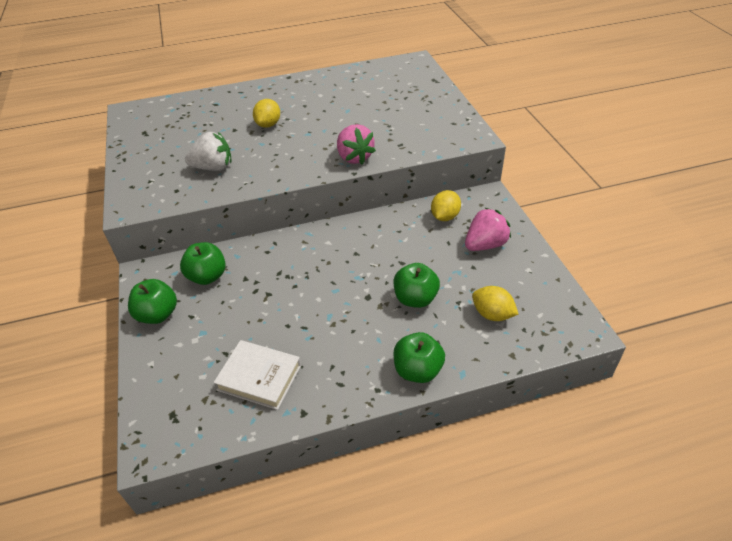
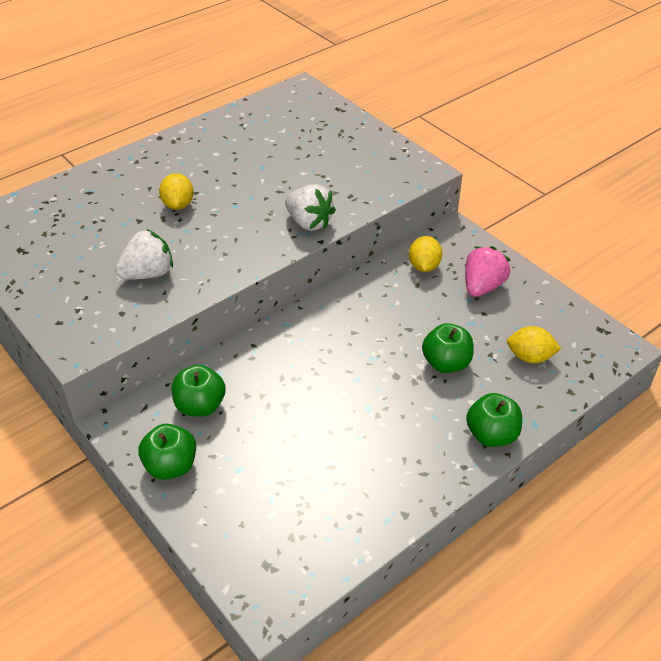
camera: 25 degrees left, 0 degrees up
white book [214,340,301,410] -> none
pink strawberry [337,124,376,164] -> white strawberry [285,184,336,231]

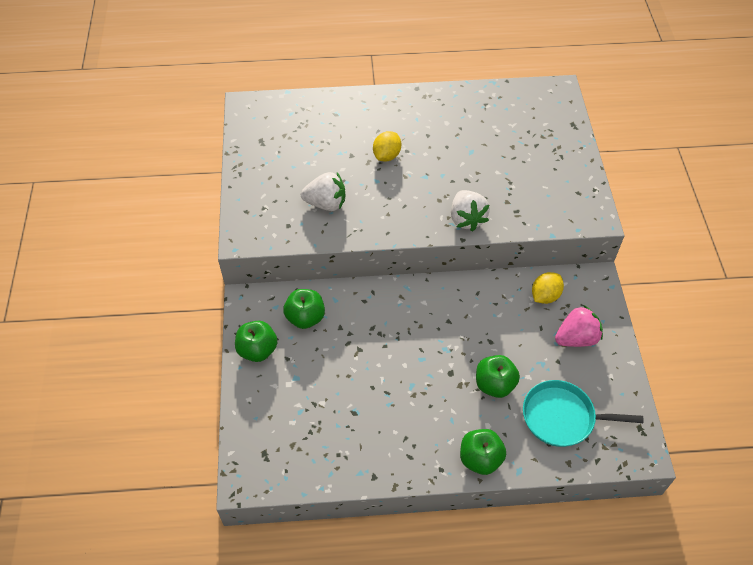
camera: 35 degrees right, 10 degrees up
yellow lemon [507,326,561,363] -> turquoise pan [523,380,644,447]

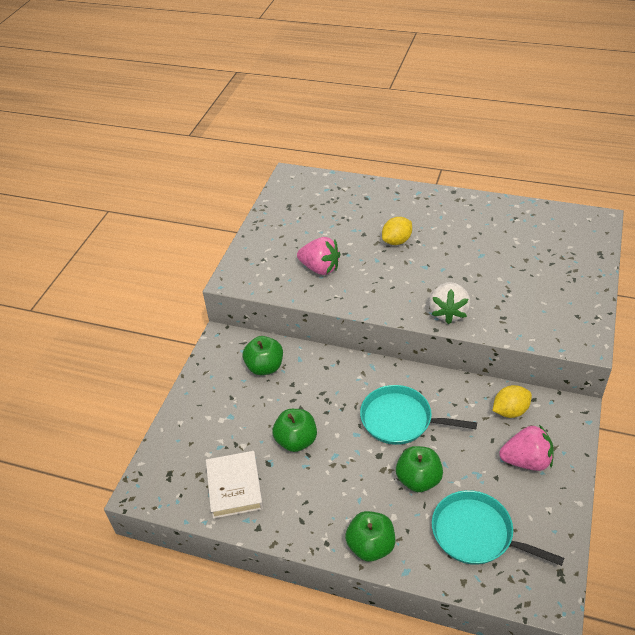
camera: 25 degrees right, 10 degrees down
green apple [235,321,277,362] -> green apple moved to [272,409,317,452]
white strawberry [301,172,345,211] -> pink strawberry [297,237,340,275]
none -> white book [206,451,263,519]
none -> turquoise pan [360,385,477,445]

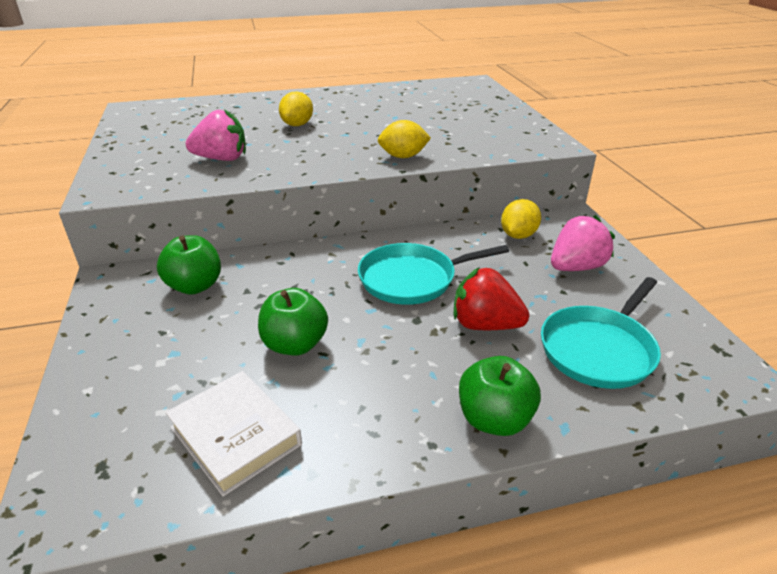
camera: 35 degrees left, 10 degrees down
green apple [396,446,443,492] -> red strawberry [454,267,529,330]
white strawberry [429,282,471,324] -> yellow lemon [378,120,431,158]
turquoise pan [432,490,564,566] -> turquoise pan turned 45 degrees counterclockwise [541,277,661,389]

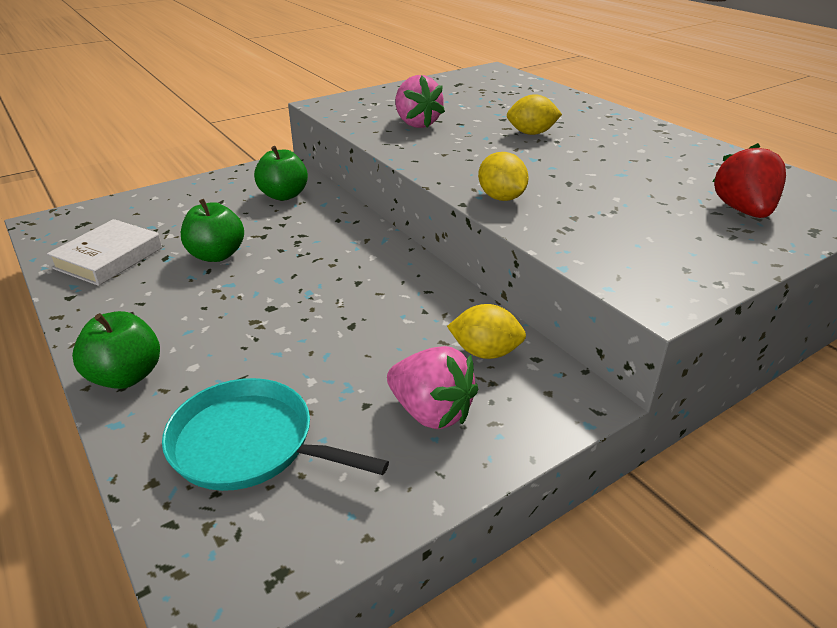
camera: 70 degrees right, 0 degrees up
turquoise pan [358,243,509,305] -> none
red strawberry [454,267,529,330] -> red strawberry moved to [712,143,786,218]

